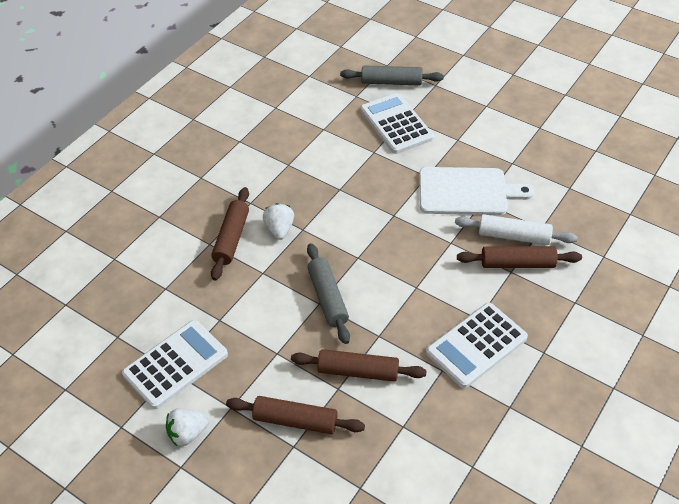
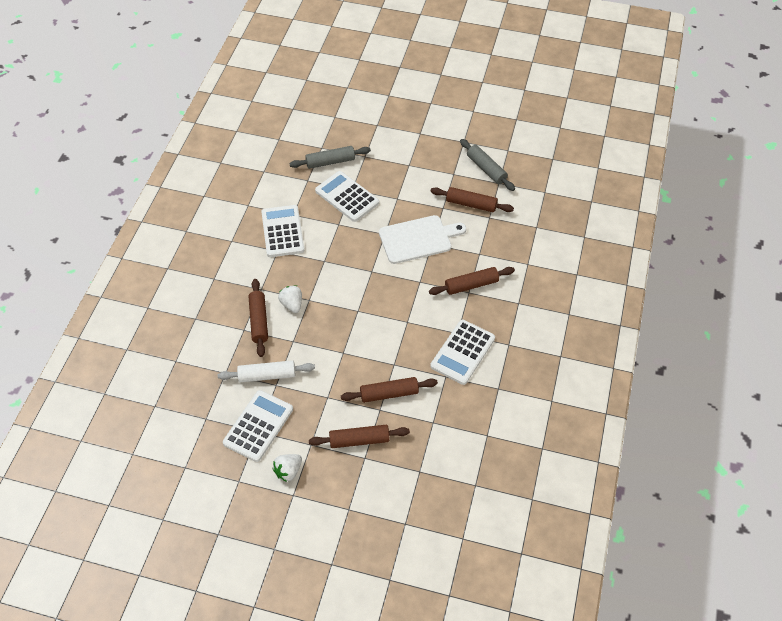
camera: 20 degrees left, 5 degrees up
grey rolling pin [307,243,350,344] -> grey rolling pin moved to [460,139,515,191]
white rolling pin [455,214,577,245] -> white rolling pin moved to [218,360,315,383]
none -> white calculator [261,205,304,257]
none -> brown rolling pin [430,187,514,212]

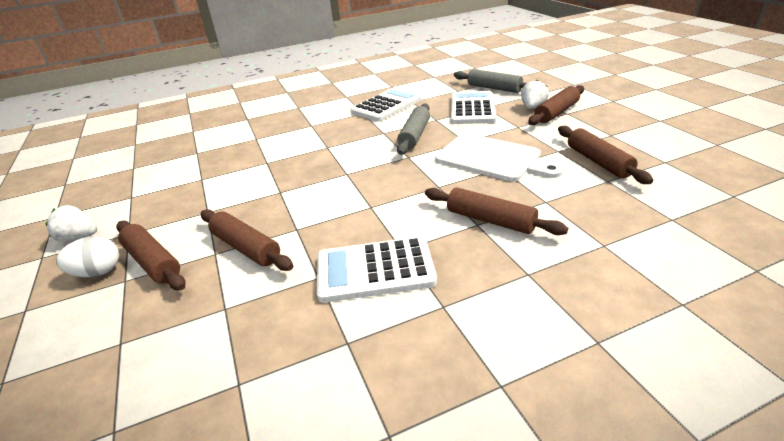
camera: 55 degrees right, 20 degrees down
white rolling pin [218,360,315,383] -> none
white calculator [223,390,293,462] -> none
brown rolling pin [249,279,268,357] -> brown rolling pin moved to [528,85,584,125]
white strawberry [278,285,302,313] -> white strawberry moved to [521,80,549,109]
grey rolling pin [460,139,515,191] -> grey rolling pin moved to [397,103,430,155]
none -> white egg [56,236,119,277]

